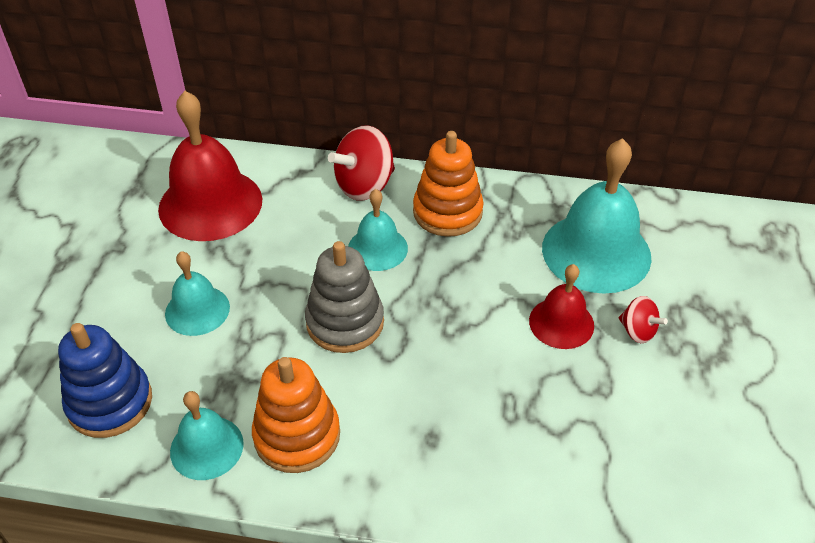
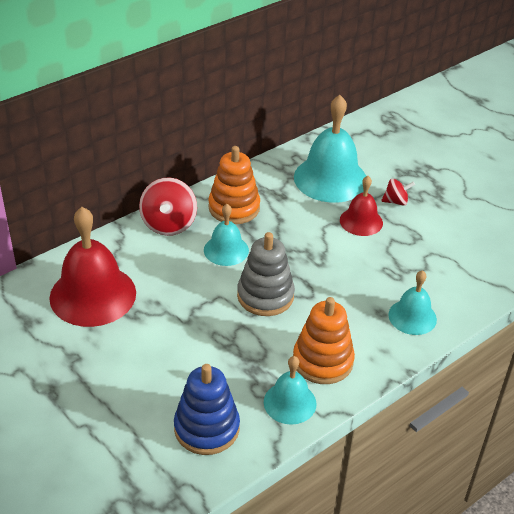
camera: 50 degrees left, 5 degrees down
turquoise bell [165,251,230,336] -> turquoise bell moved to [388,270,437,335]

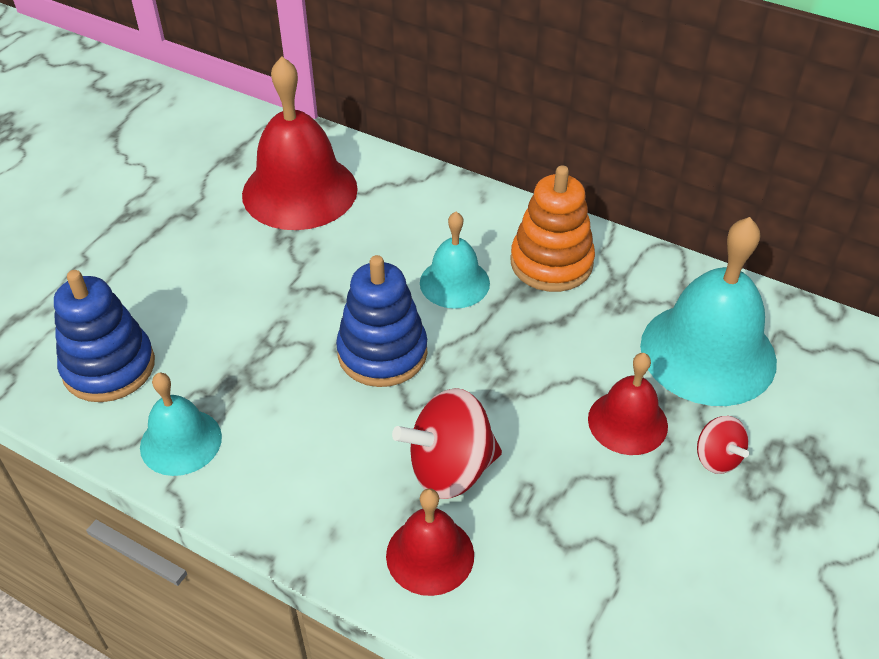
camera: 70 degrees right, 5 degrees up
red spinning top [139,177,197,236] -> red spinning top moved to [392,388,502,499]
grey stacking toy [237,232,295,316] -> blue stacking toy [336,255,427,387]
orange stacking toy [293,297,355,384] -> none
turquoise bell [388,270,437,335] -> red bell [386,489,474,596]

